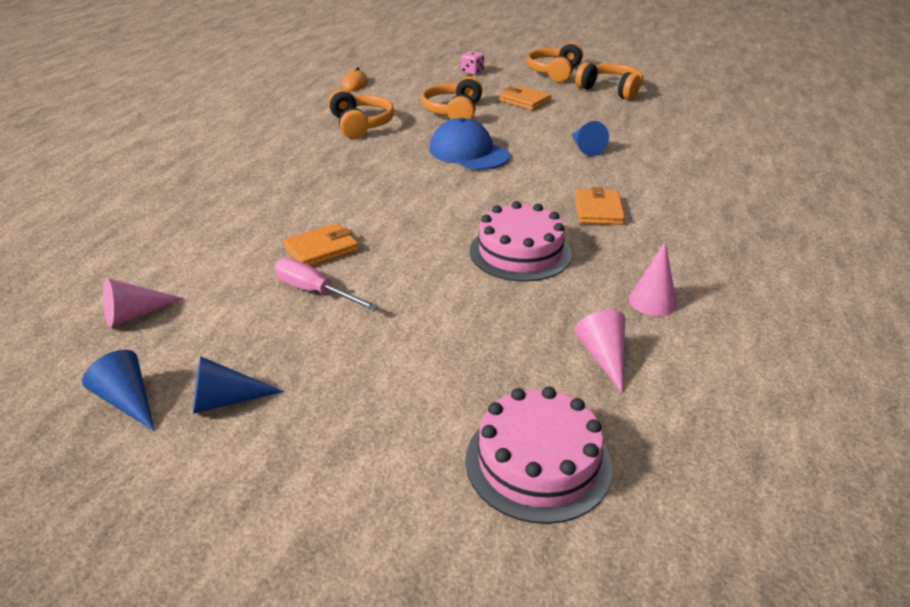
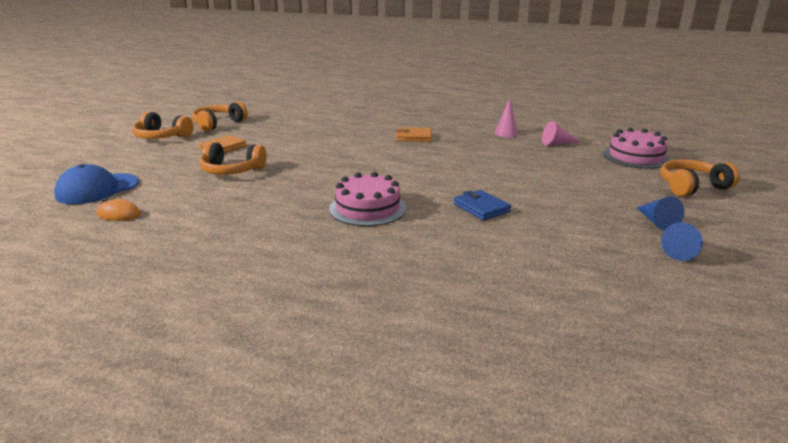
camera: 90 degrees left, 10 degrees down
pink cone [103,278,185,328] -> none
pink screwdriver [274,258,379,311] -> none
orange wallet [283,223,359,267] -> blue wallet [454,190,511,221]
orange headphones [328,89,394,139] -> orange headphones moved to [661,159,740,197]
blue cap [429,118,510,170] -> blue cap moved to [54,164,139,204]
pink dice [461,51,484,75] -> none
pink cake [470,201,572,282] -> pink cake moved to [329,172,407,226]
blue cone [572,121,609,156] -> none

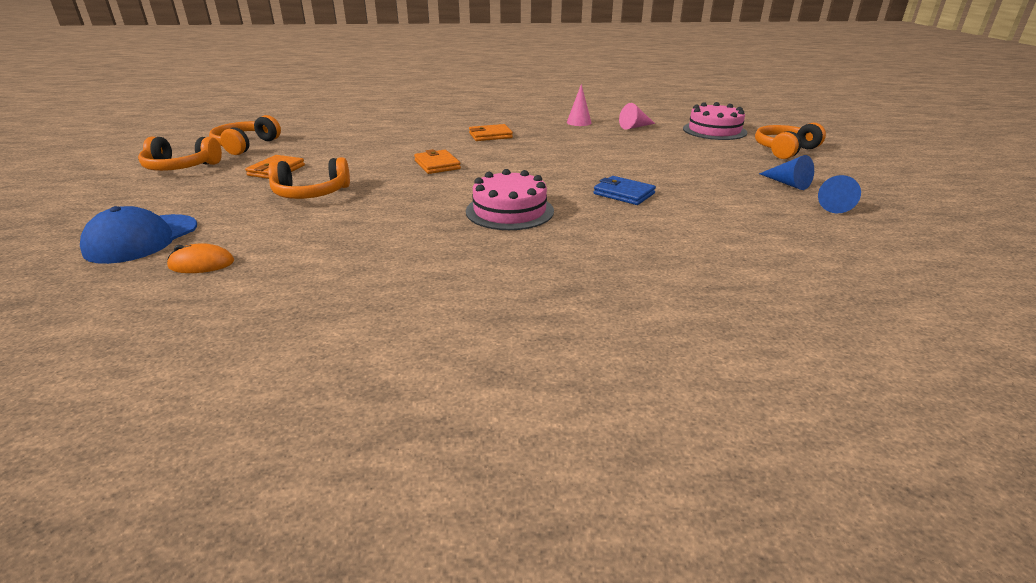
camera: 20 degrees left, 5 degrees up
none -> orange wallet [414,149,461,174]

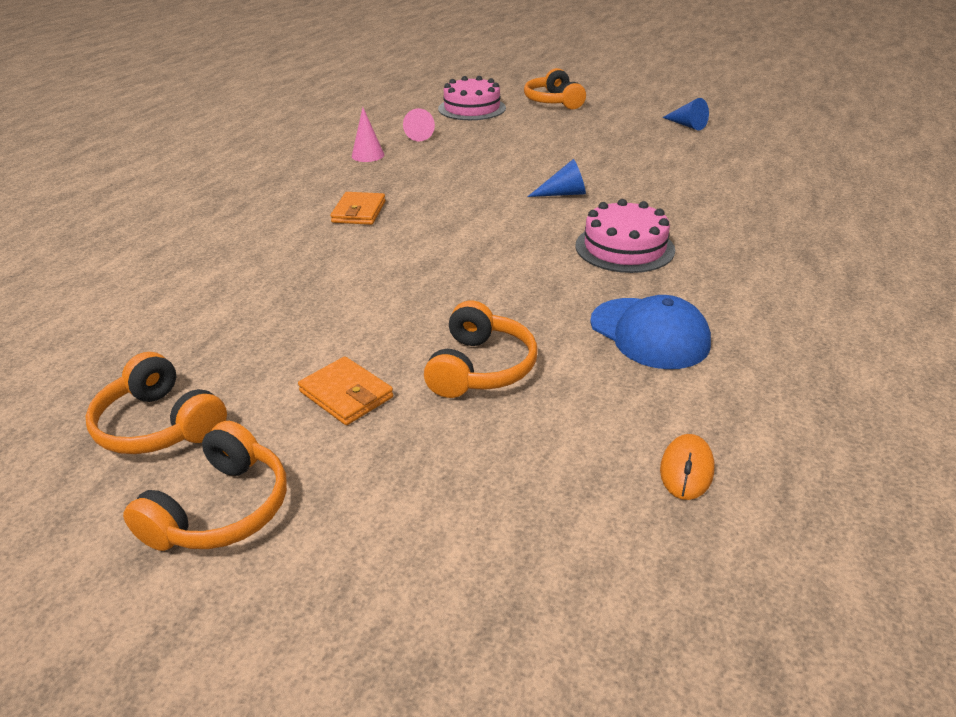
camera: 65 degrees left, 5 degrees up
blue cap [80,206,197,264] -> blue cap moved to [590,295,711,369]
orange wallet [414,149,461,174] -> none
blue wallet [594,176,656,205] -> none
blue cone [759,155,814,190] -> blue cone moved to [527,159,586,197]

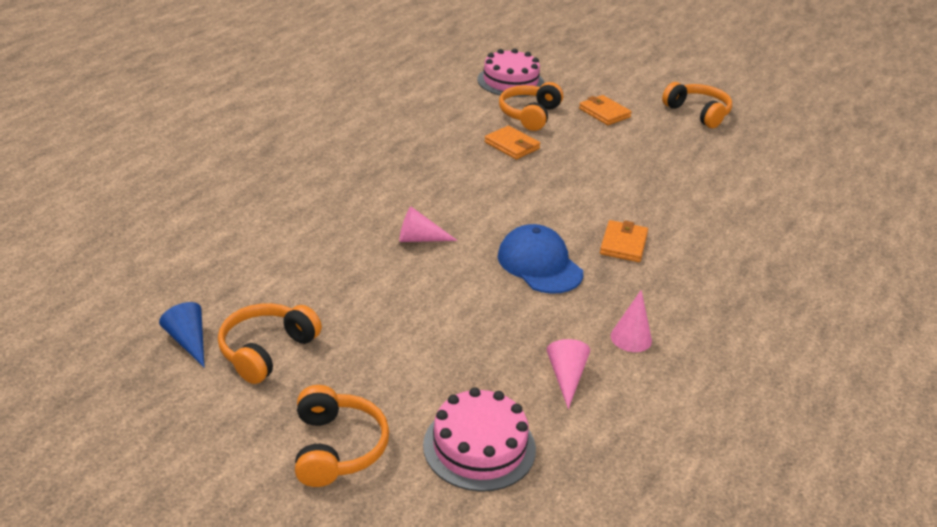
camera: 175 degrees left, 0 degrees up
orange headphones [123,421,287,551] -> orange headphones moved to [218,303,322,384]
blue cone [527,159,586,197] -> pink cone [399,207,458,242]
pink cake [575,199,675,273] -> pink cake moved to [477,48,544,97]
blue cap [590,295,711,369] -> blue cap moved to [498,224,583,294]
orange mouse [660,434,714,500] -> none
none -> orange wallet [484,126,540,159]

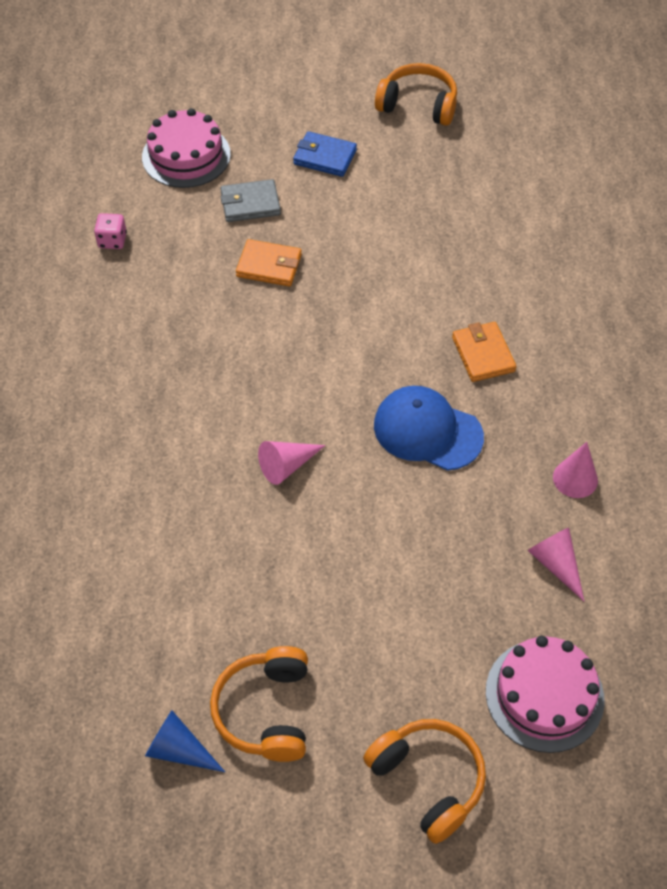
camera: 30 degrees left, 20 degrees up
orange headphones [499,82,563,131] -> grey wallet [220,179,281,222]
orange wallet [579,95,632,125] -> blue wallet [293,131,357,177]
none -> pink dice [94,213,127,249]

